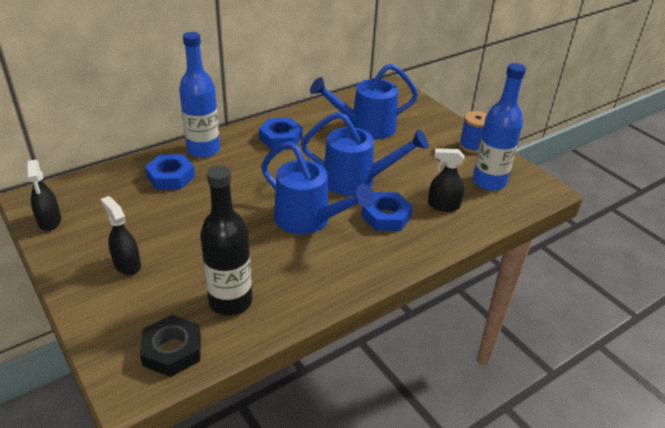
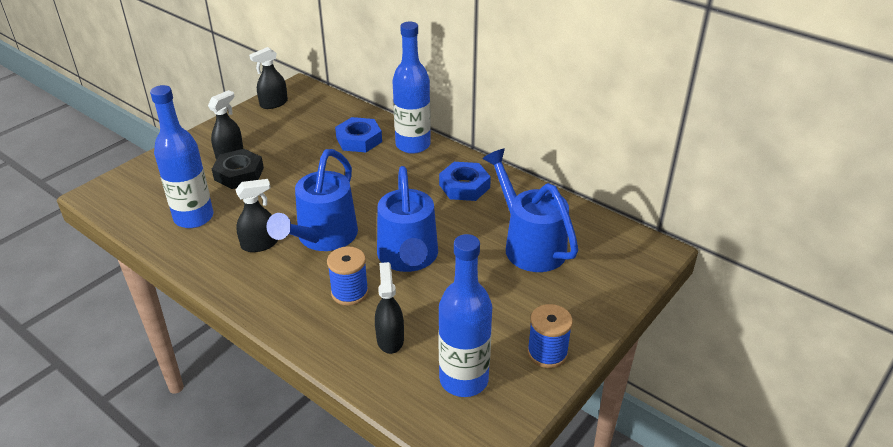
camera: 75 degrees right, 0 degrees up
black nut [140,315,201,377] -> black nut moved to [212,149,264,189]
black bottle [200,165,252,316] -> blue bottle [150,85,213,228]
blue nut [361,192,413,231] -> blue spool [327,246,368,306]
none -> black spray bottle [235,179,278,252]

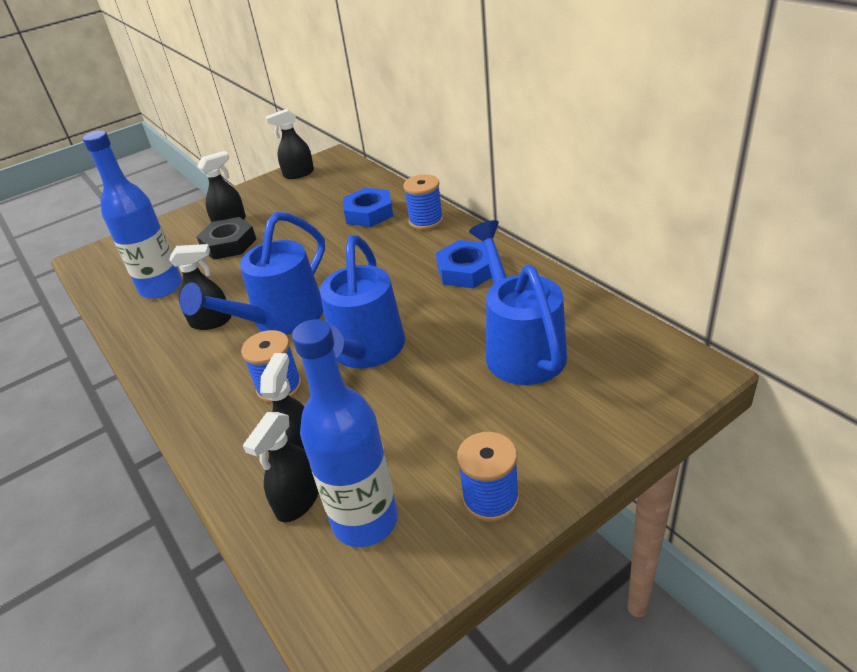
camera: 20 degrees right, 0 degrees up
blue bottle [392,22,431,154] -> blue spool [403,174,443,230]
none -> black spray bottle [243,412,319,522]

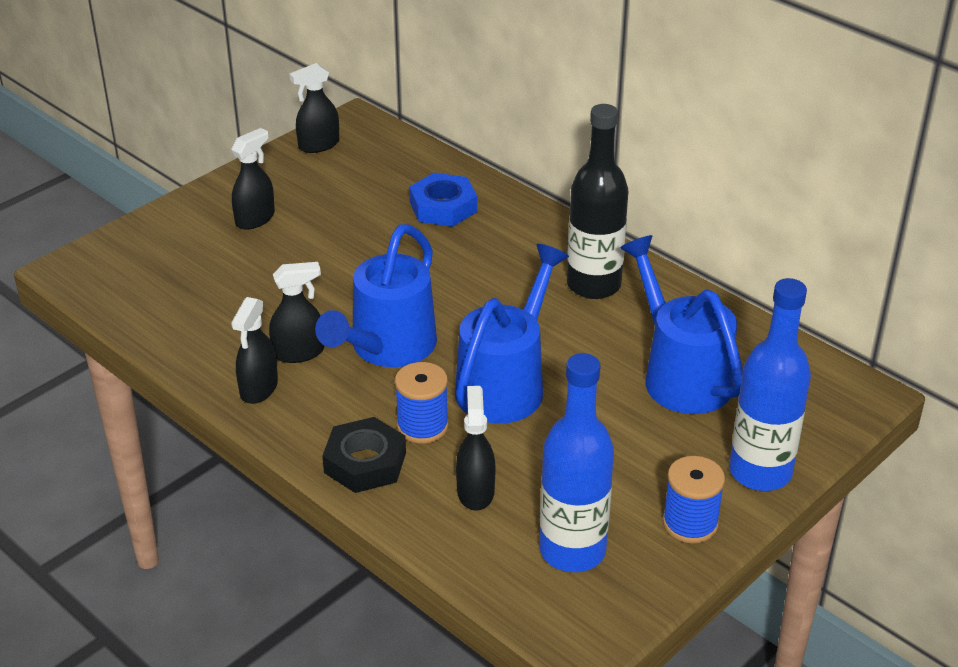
camera: 15 degrees left, 0 degrees up
blue bottle [83,131,182,299] -> blue bottle moved to [729,278,811,491]
black nut [196,217,256,260] -> black nut moved to [322,417,406,493]
black spray bottle [243,412,319,522] -> black spray bottle moved to [231,297,278,404]
blue watering can [320,235,405,368] -> blue watering can turned 150 degrees counterclockwise [455,244,569,424]
blue spool [403,174,443,230] -> none
blue nut [436,240,492,288] -> black bottle [567,104,629,299]

